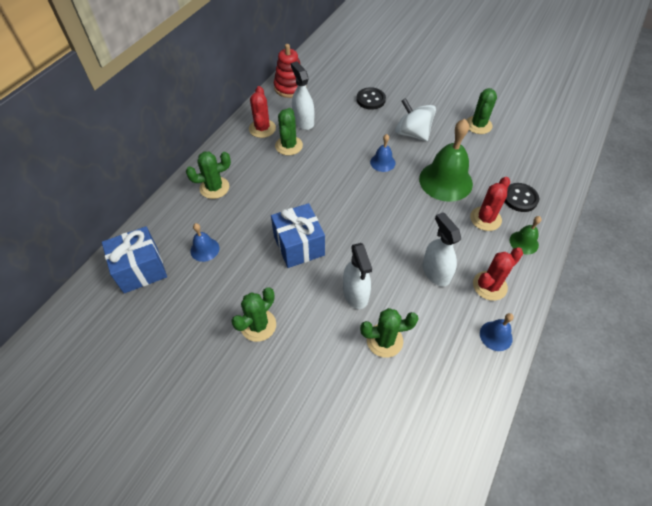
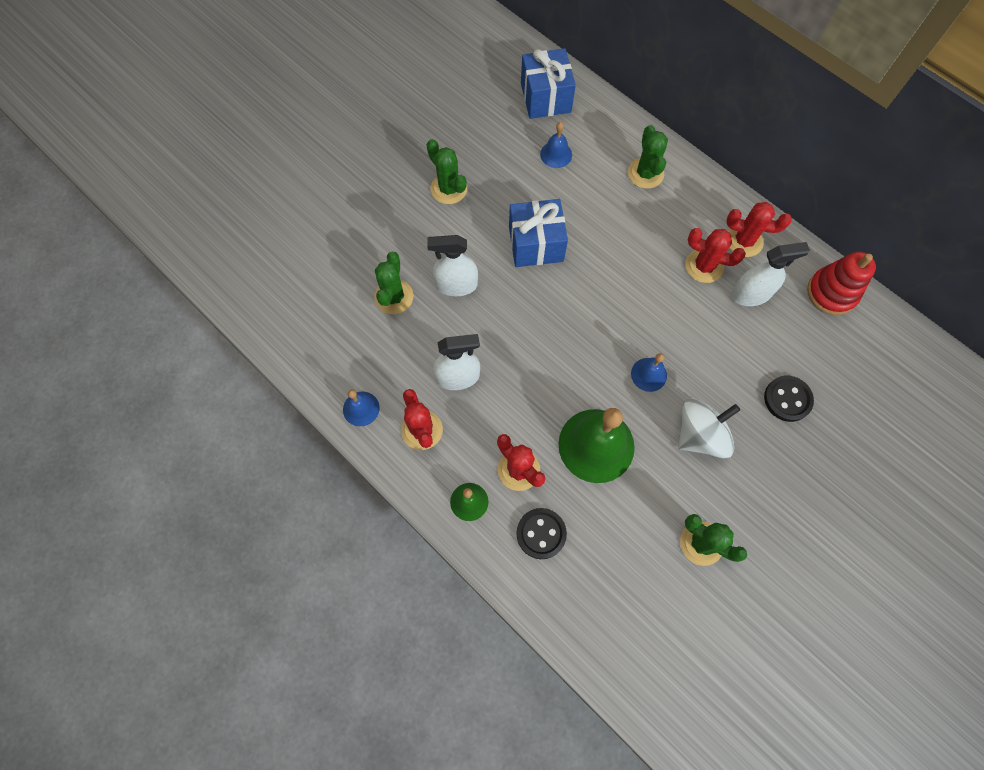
camera: 105 degrees right, 15 degrees up
green cactus [275,108,303,155] -> red cactus [685,228,746,283]

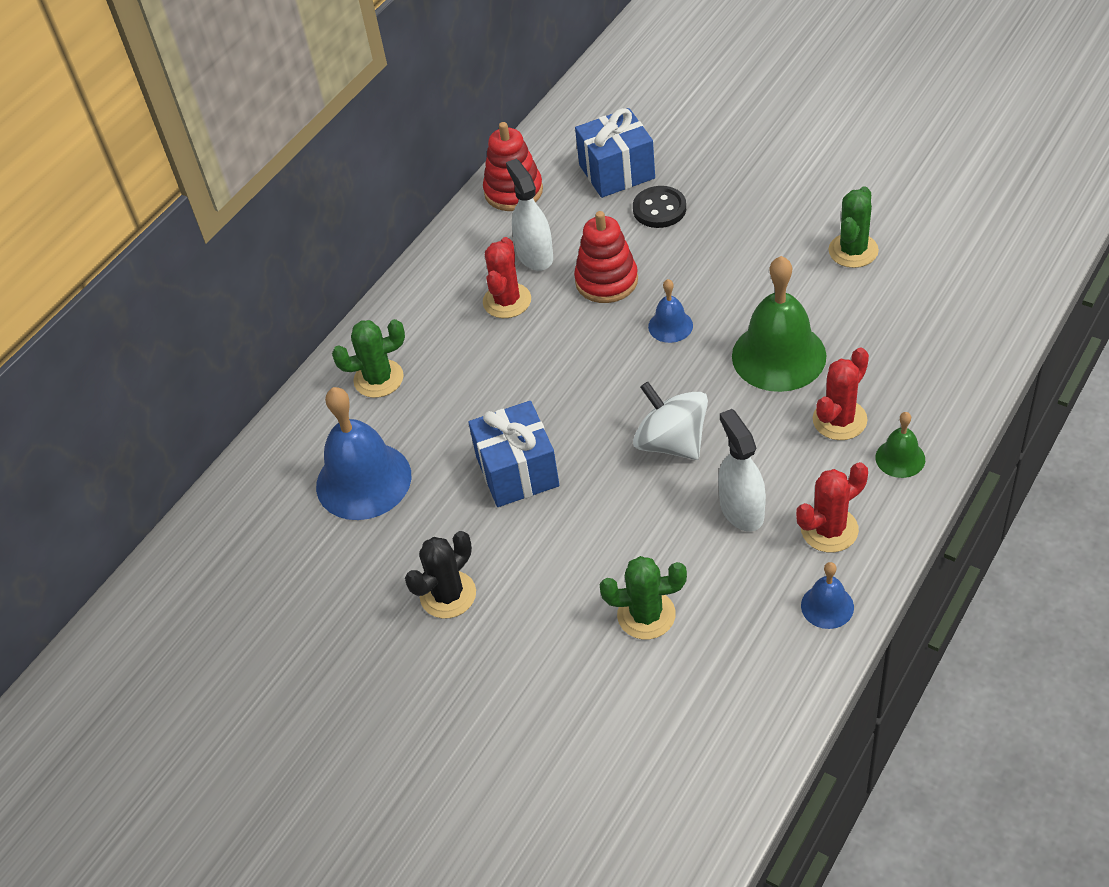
camera: 95 degrees left, 20 degrees down
green cactus [427,139,467,204] -> black cactus [405,531,476,619]
white spray bottle [427,235,478,296] -> none
black button [516,508,567,559] -> none
blue gift [521,48,576,119] -> blue gift moved to [575,108,655,198]
blue bell [540,122,572,168] -> blue bell [316,387,411,520], size x2.04
white spinning top [678,398,740,458] -> white spinning top moved to [633,382,708,460]
red cactus [726,202,792,257] -> none
none -> red stacking toy [574,211,638,303]

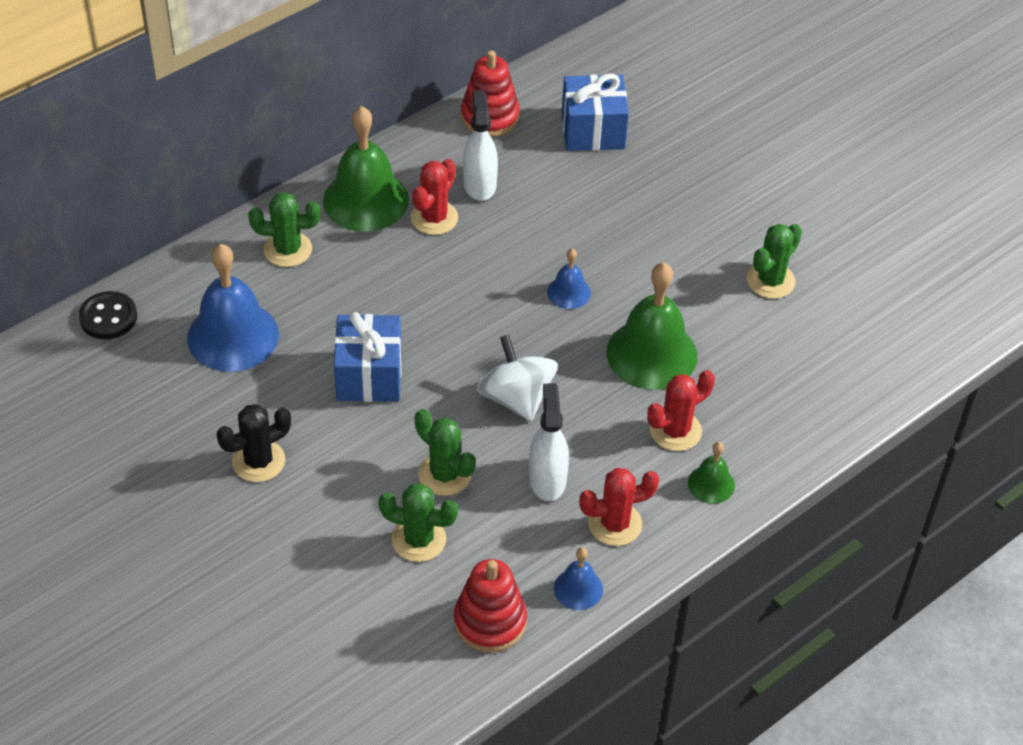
camera: 10 degrees right, 0 degrees up
red stacking toy [574,211,638,303] -> red stacking toy moved to [454,559,527,652]
black button [633,186,686,228] -> black button moved to [79,291,137,339]
none -> green bell [323,106,409,232]
none -> green cactus [415,409,476,496]

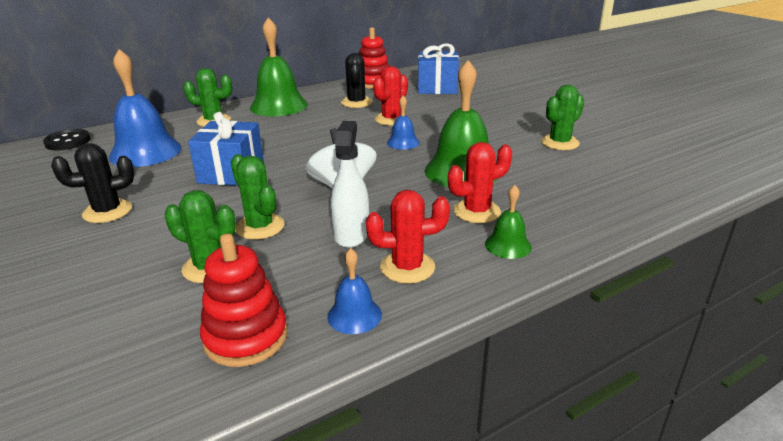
camera: 10 degrees right, 20 degrees down
red cactus [411,159,458,235] -> red cactus moved to [373,66,408,125]
white spray bottle [463,90,498,201] -> black cactus [341,53,372,108]

